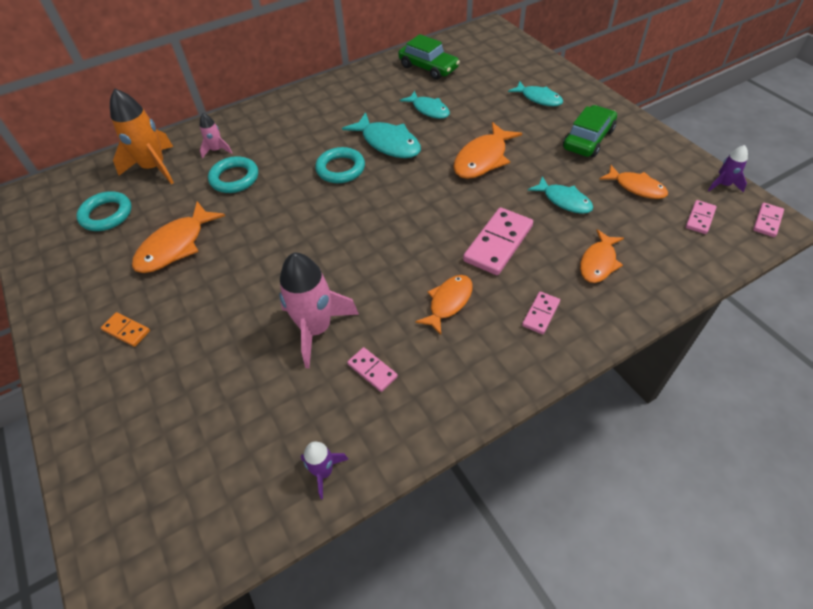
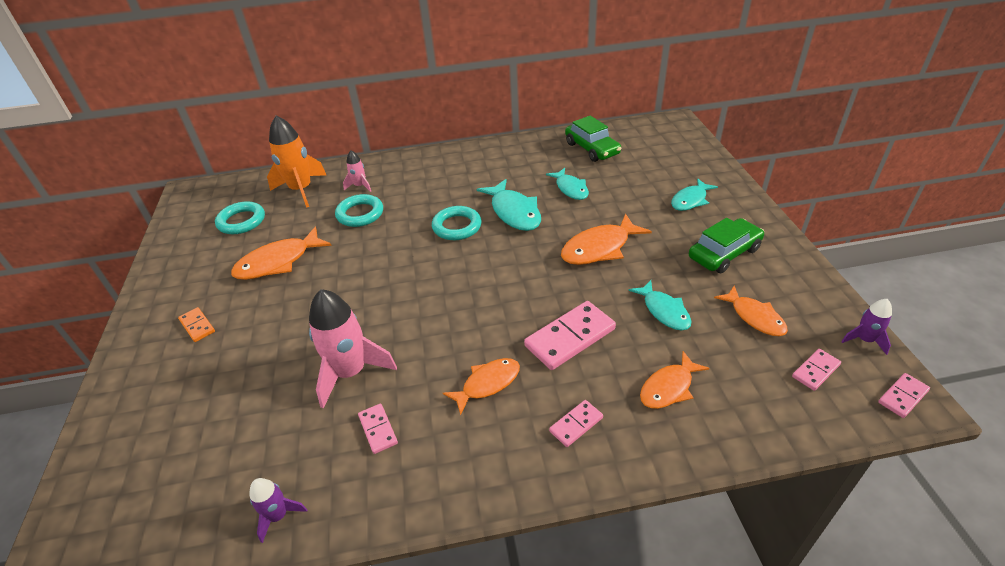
camera: 20 degrees right, 10 degrees down
turquoise fish [508,81,563,106] -> turquoise fish turned 75 degrees clockwise [671,179,718,211]

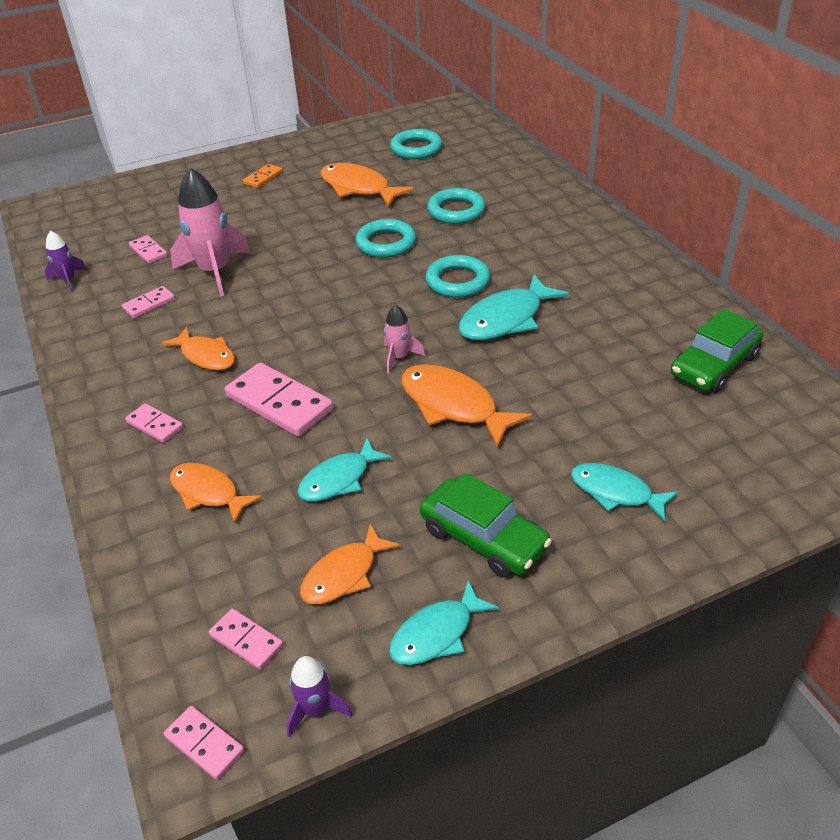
camera: 75 degrees right, 0 degrees up
orange rocket [267,115,326,208] -> none
pink rocket [343,151,371,192] -> pink rocket moved to [384,305,425,373]
turquoise fish [546,168,589,200] -> turquoise fish moved to [389,580,499,665]
none -> pink domino [129,235,168,264]
none -> turquoise ring [356,219,416,258]

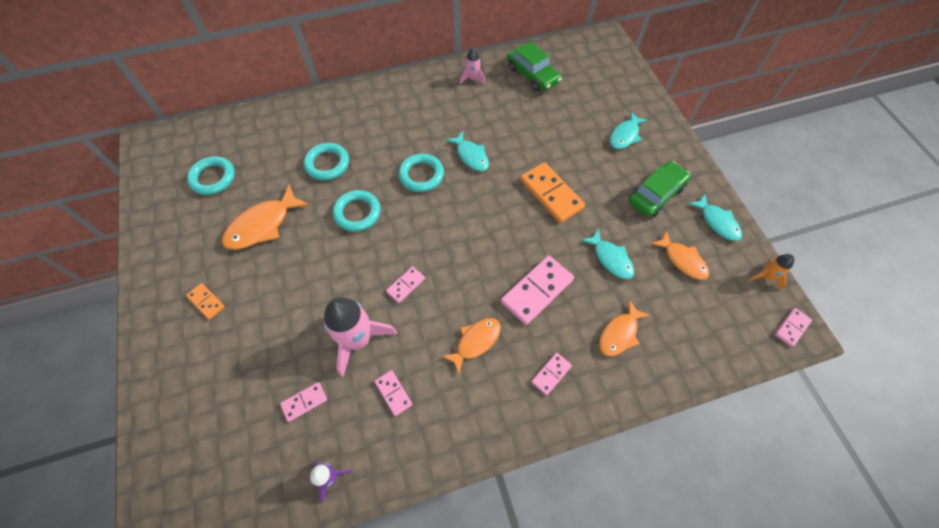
camera: 85 degrees left, 20 degrees up
pink domino [209,608,283,670] -> pink domino moved to [386,266,425,303]
purple rocket [286,656,353,738] -> orange rocket [749,254,795,290]
pink rocket [384,305,425,373] -> pink rocket moved to [460,48,486,85]
orange fish [401,364,532,448] -> orange domino [520,162,585,223]
turquoise fish [459,274,569,340] -> turquoise fish [446,131,489,171], size x0.67

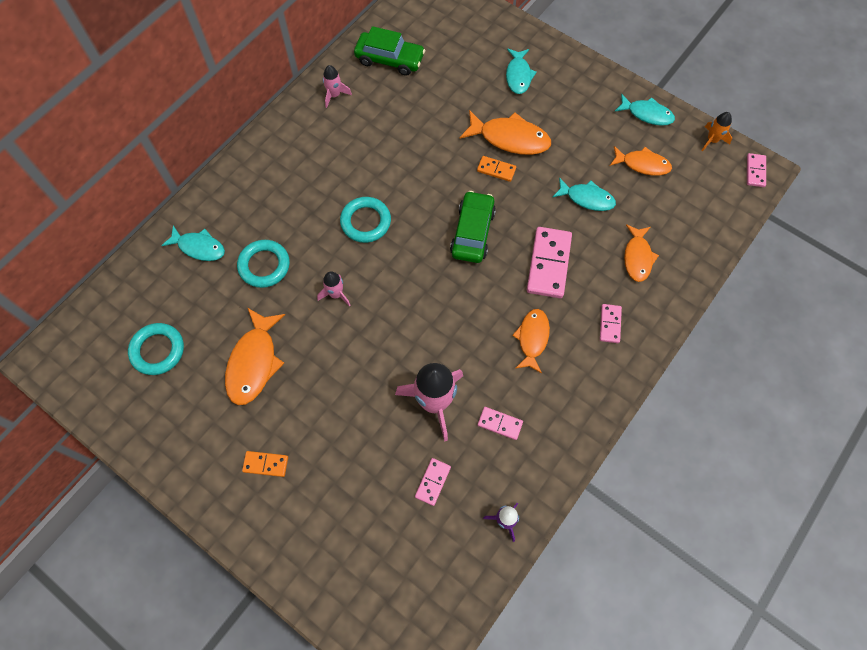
camera: 35 degrees left, 5 degrees up
turquoise ring [333,190,380,232] -> pink rocket [317,271,351,307]
pink domino [386,266,425,303] -> none
turquoise fish [446,131,489,171] -> turquoise fish moved to [161,226,225,261]
orange domino [520,162,585,223] -> orange domino [477,156,516,182], size x0.53
green car [629,161,691,217] -> green car moved to [450,191,496,263]
none -> orange fish [460,110,551,155]

